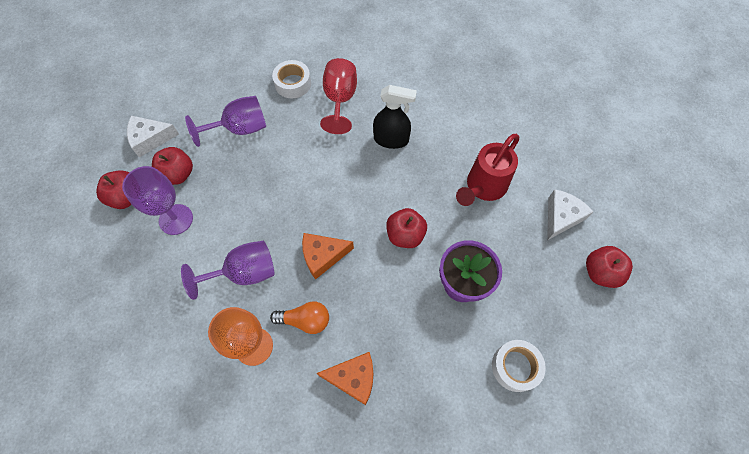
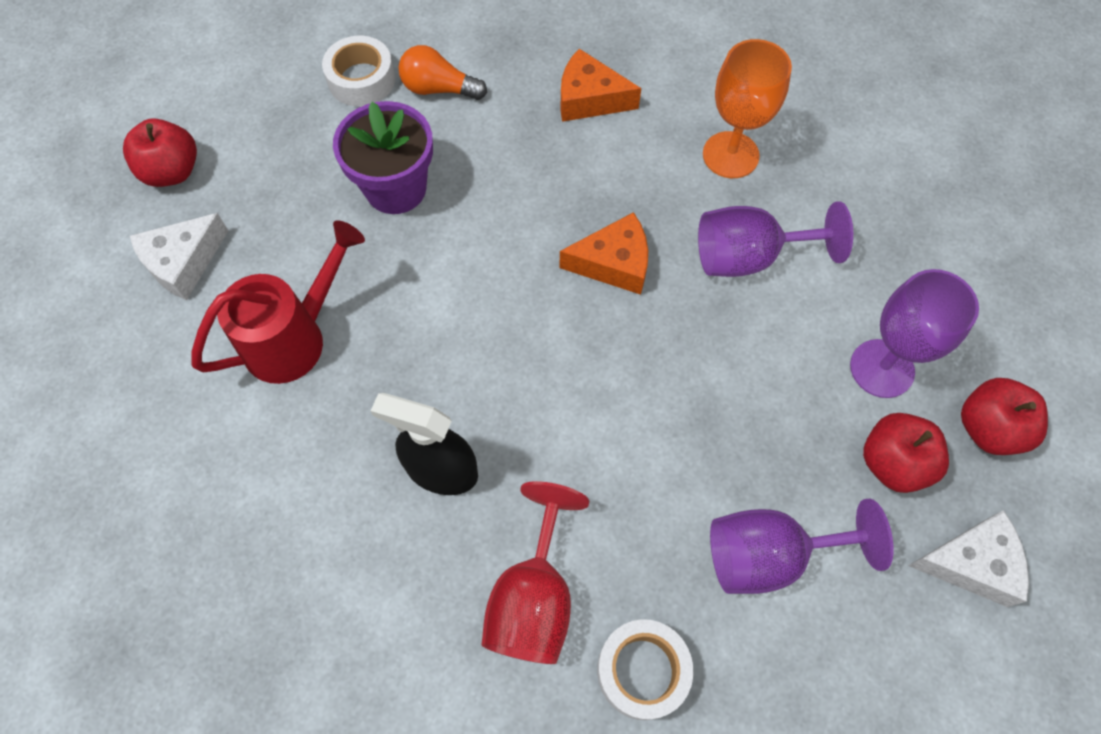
camera: 170 degrees left, 0 degrees up
orange light bulb [270,301,329,334] -> orange light bulb moved to [398,45,487,100]
red apple [386,208,427,248] -> none

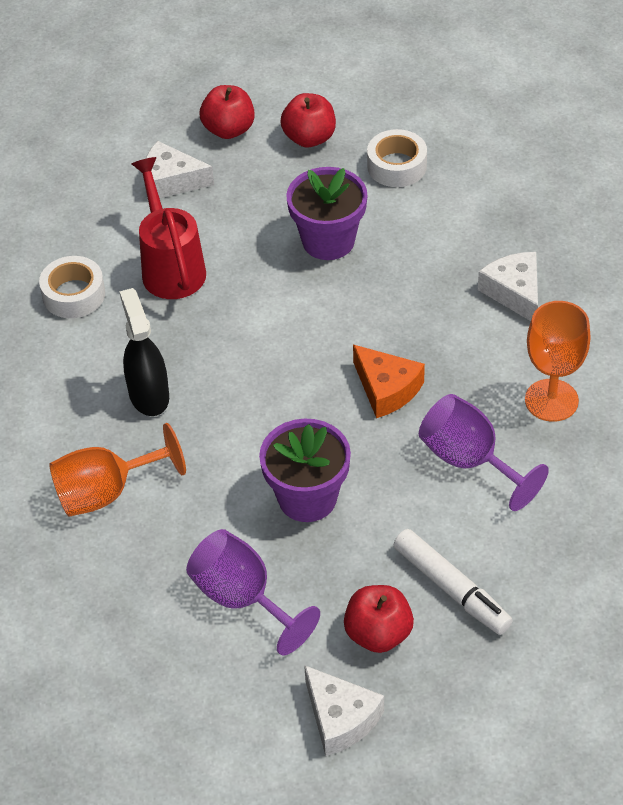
camera: 55 degrees right, 15 degrees down
red watering can [191,221,365,384] -> red watering can turned 120 degrees counterclockwise [132,157,206,299]
orange light bulb [398,45,487,100] -> none
red goblet [481,481,589,664] -> orange goblet [49,423,186,517]
orange cheese [560,49,641,122] -> white cheese [478,252,538,321]
white tape [597,619,693,720] -> white tape moved to [39,256,105,318]
purple goblet [850,269,979,398] -> white marker [393,529,513,635]
red apple [961,378,1048,455] -> red apple moved to [280,93,336,147]
none -> purple flower pot [259,419,351,522]

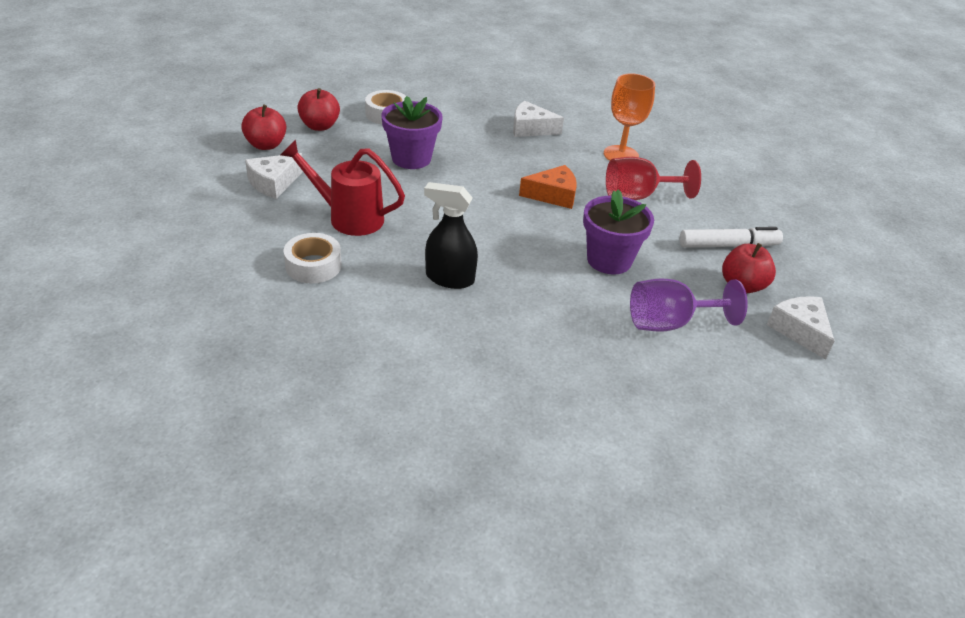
camera: 60 degrees left, 10 degrees down
orange goblet [49,423,186,517] -> none
white cheese [304,665,384,756] -> white cheese turned 105 degrees counterclockwise [767,296,835,360]
purple goblet [419,394,549,511] -> red goblet [606,157,701,200]

